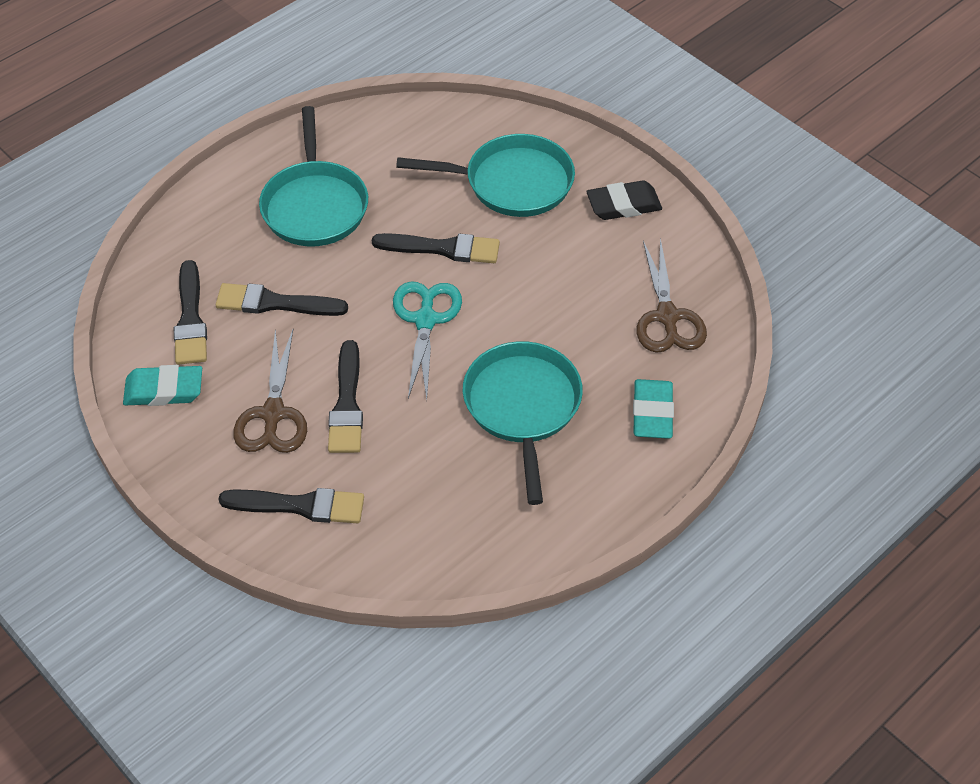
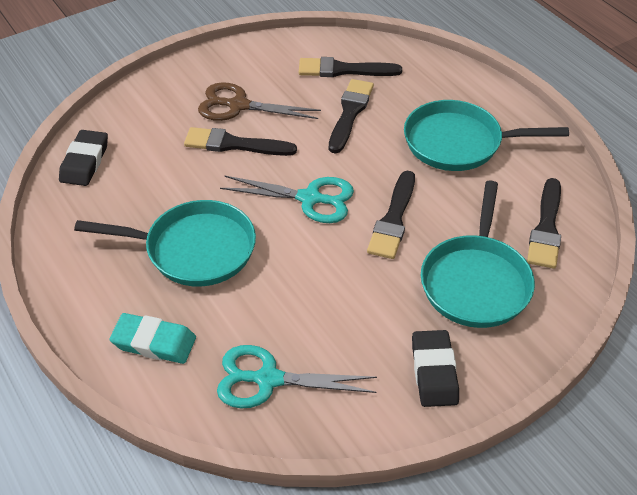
camera: 100 degrees right, 5 degrees down
turquoise eraser [123,365,202,406] -> none
black brush [218,488,364,523] -> black brush moved to [527,178,561,269]
brown scissors [637,238,707,353] -> turquoise scissors [217,345,377,408]
none -> black eraser [59,130,108,186]

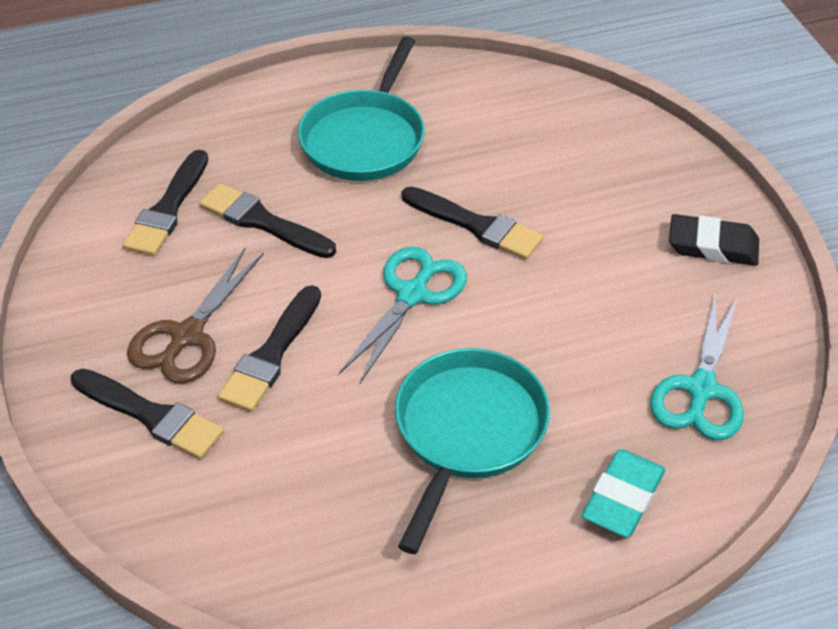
camera: 75 degrees left, 0 degrees up
black eraser [59,130,108,186] -> none
turquoise pan [421,181,535,328] -> none
black brush [527,178,561,269] -> black brush moved to [71,368,224,459]

